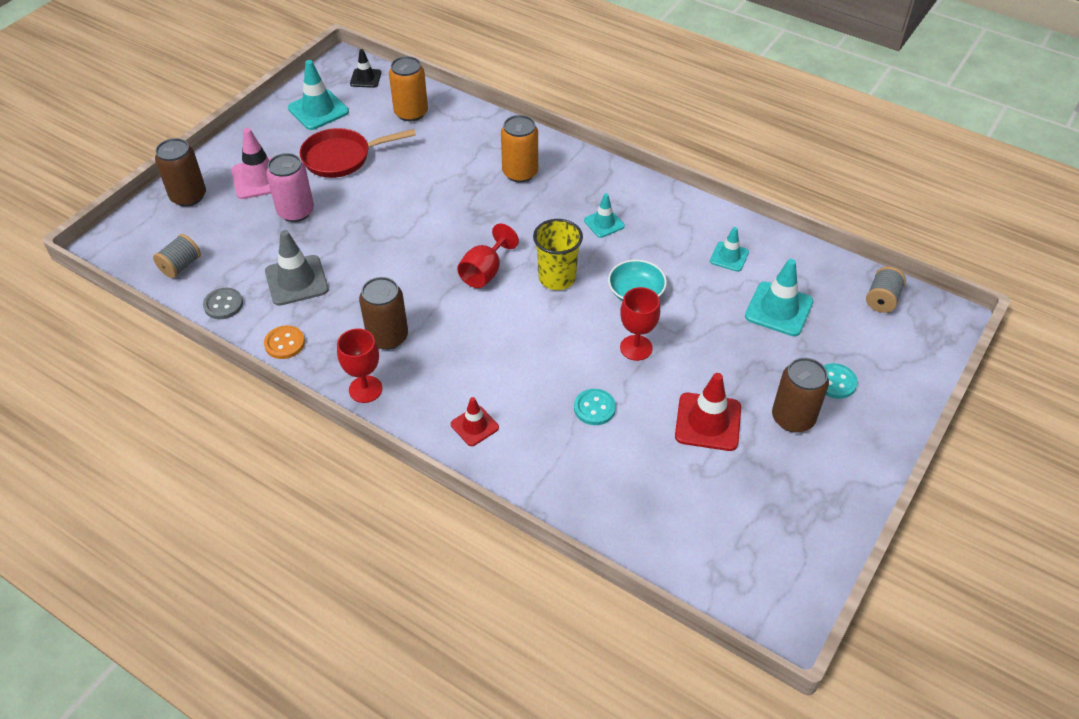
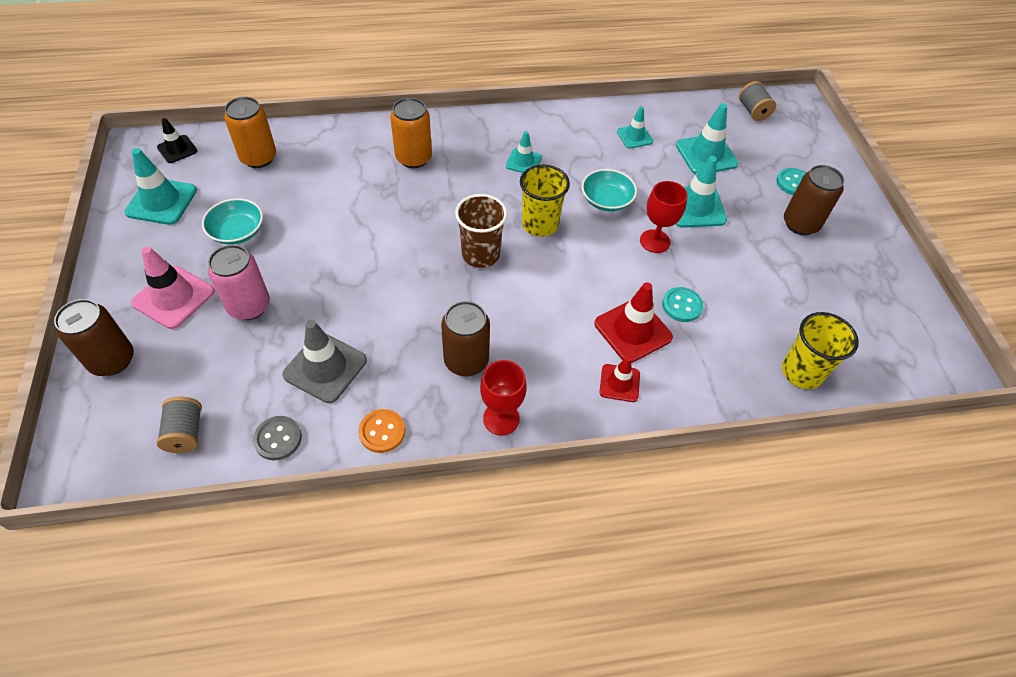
camera: 45 degrees left, 5 degrees up
red pan [300,128,416,178] -> turquoise bowl [202,198,263,245]
red goblet [457,223,519,288] -> brown cup [455,194,507,268]
red traffic cone [675,373,741,451] -> red traffic cone moved to [594,282,673,363]
none -> turquoise traffic cone [675,156,727,228]
none -> yellow cup [782,312,859,389]

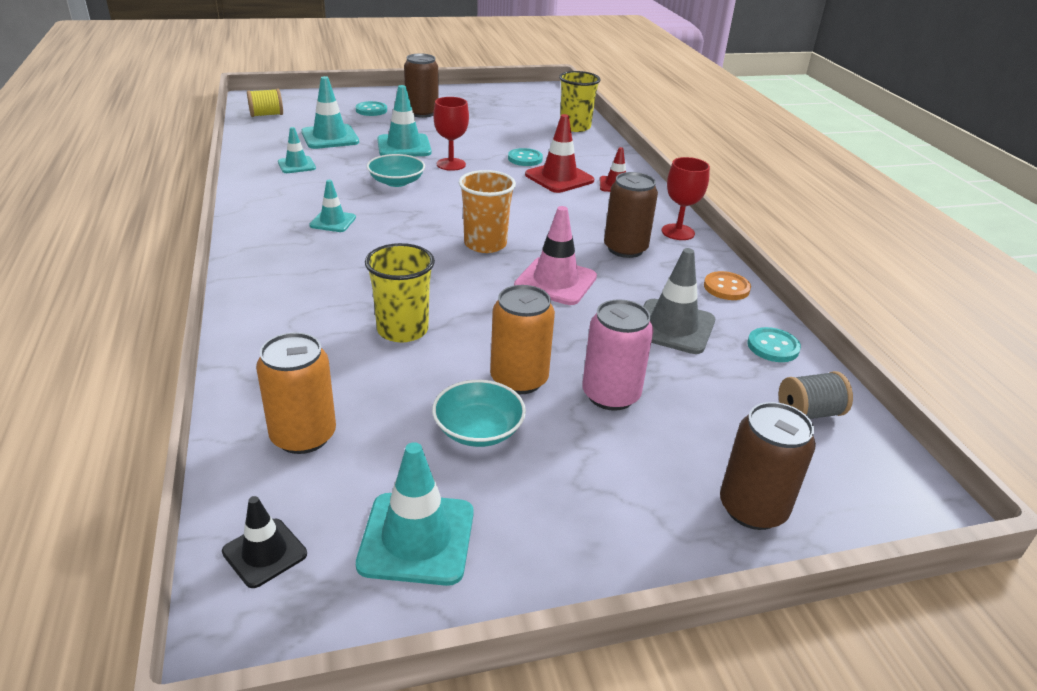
camera: 95 degrees left, 20 degrees down
pink traffic cone [131,246,215,329] -> pink traffic cone moved to [514,206,597,305]
grey button [253,416,302,460] -> turquoise button [748,327,801,362]
orange can [390,98,432,168] -> orange can moved to [490,285,555,394]
brown cup [455,194,507,268] -> orange cup [459,170,516,253]
yellow cup [520,165,570,237] -> yellow cup moved to [365,243,435,343]
grey spool [739,81,776,121] -> yellow spool [247,89,283,117]

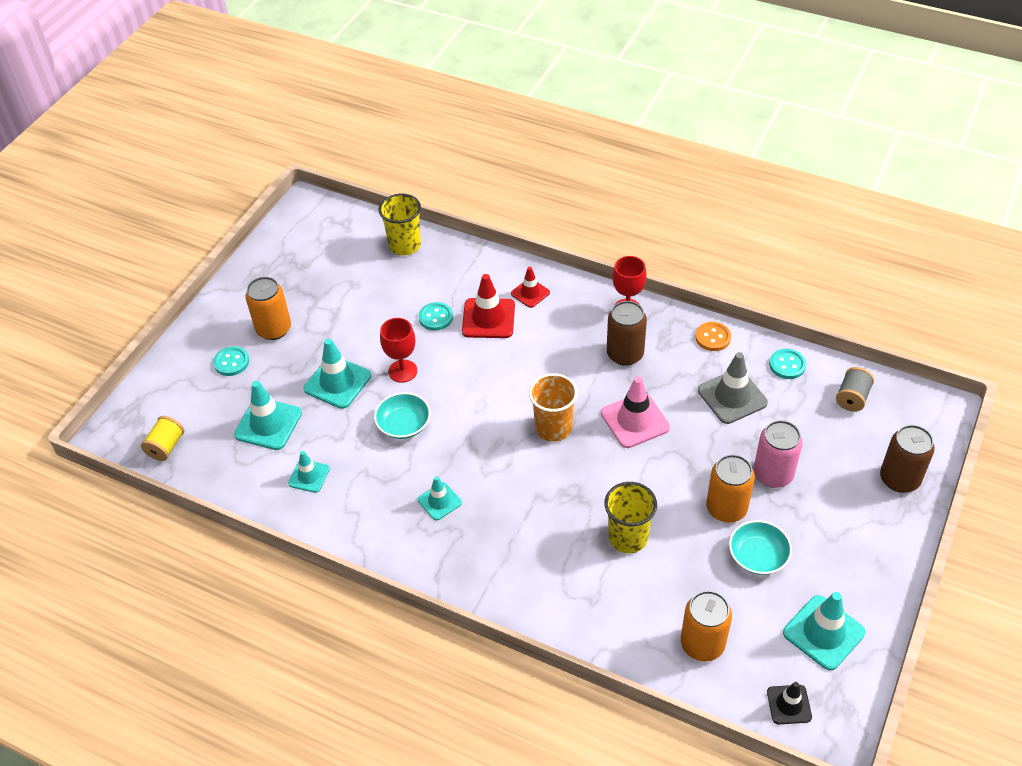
camera: 45 degrees left, 15 degrees up
brown can [404,54,439,118] -> orange can [245,277,291,340]

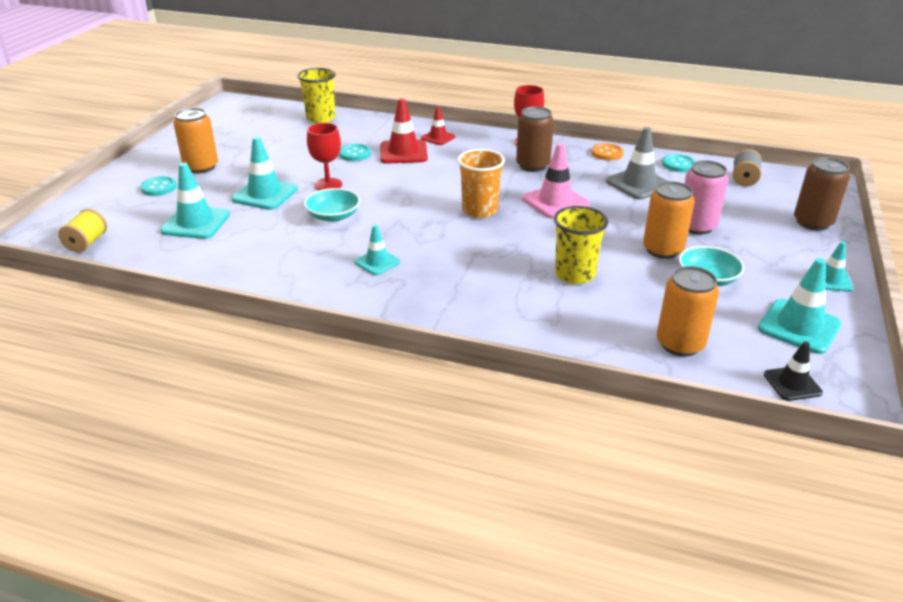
camera: 10 degrees left, 15 degrees down
turquoise traffic cone [288,451,330,493] -> turquoise traffic cone moved to [809,242,854,292]

